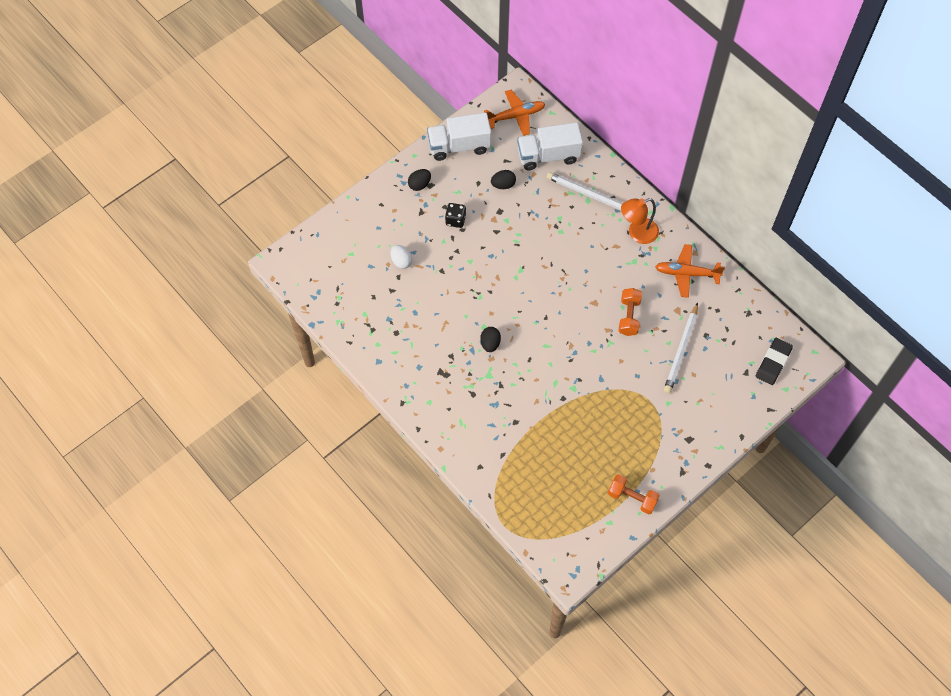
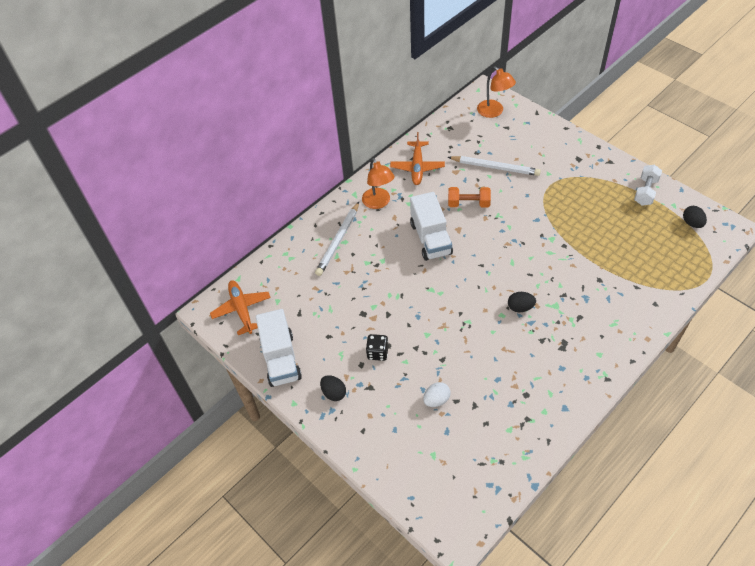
camera: 90 degrees left, 10 degrees down
black egg [491,170,516,189] -> black egg moved to [683,206,707,228]
white truck [517,122,583,170] -> white truck moved to [410,192,453,261]
orange dumbbell [608,474,660,514] -> white dumbbell [634,165,662,206]
black eraser [756,338,793,385] -> orange lamp [477,66,516,118]

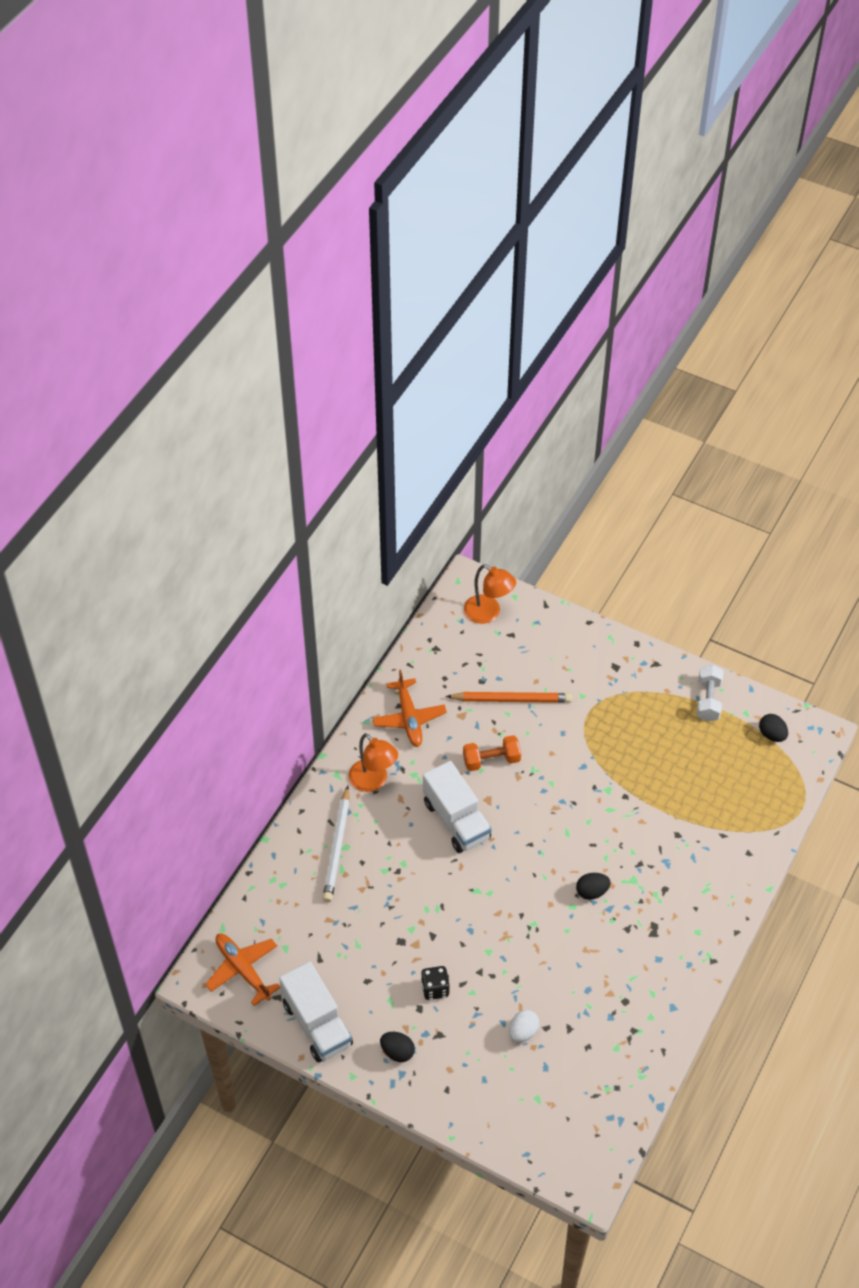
camera: 20 degrees left, 0 degrees up
white pencil [448,156,541,176] -> orange pencil [446,692,573,703]

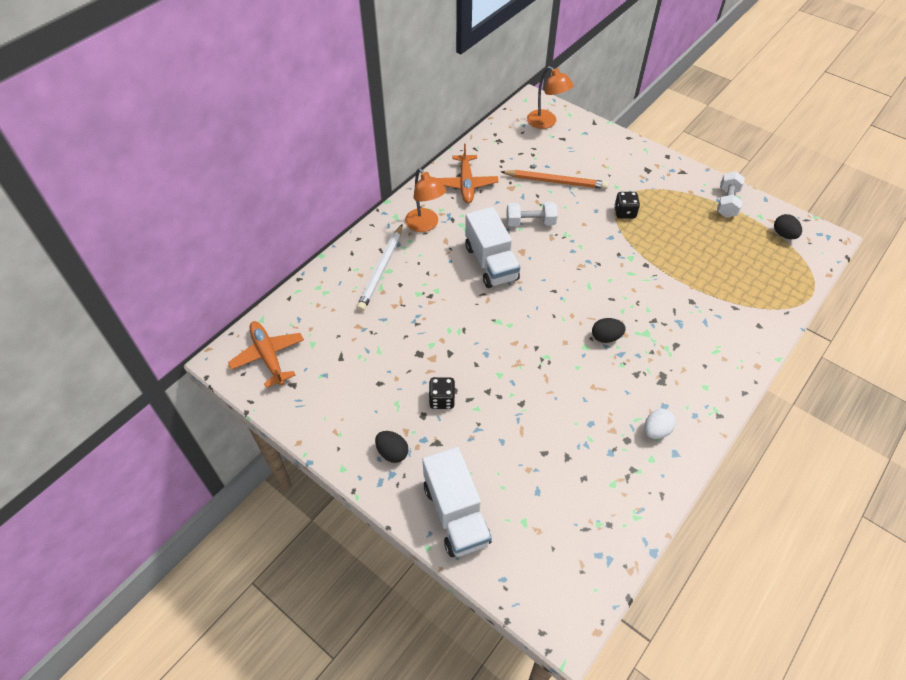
camera: 10 degrees right, 0 degrees up
white truck [279,962,353,1062] -> white truck moved to [422,447,492,557]
orange dumbbell [463,735,521,771] -> white dumbbell [506,202,558,227]
white egg [509,1010,540,1042] -> white egg moved to [644,409,676,439]
none -> black dice [614,192,640,219]

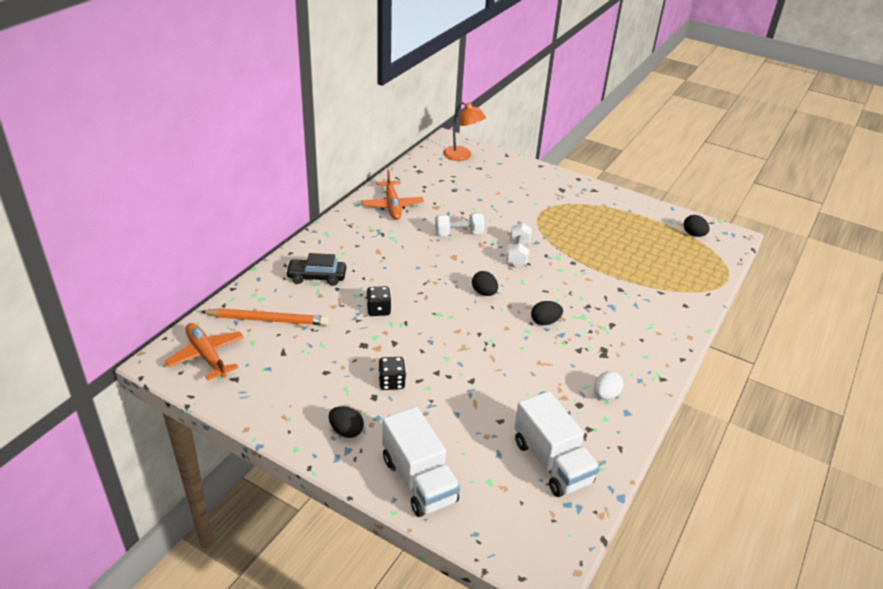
camera: 10 degrees left, 15 degrees down
white pencil [357,224,403,312] -> black car [285,253,346,286]
orange lamp [405,168,446,232] -> none
white truck [465,207,520,288] -> white truck moved to [514,391,600,497]
orange pencil [501,170,608,189] -> orange pencil moved to [200,308,329,326]
black dice [614,192,640,219] -> black dice moved to [366,286,391,316]
white dumbbell [717,171,745,217] -> white dumbbell moved to [506,223,532,267]
none -> black egg [472,271,498,296]

